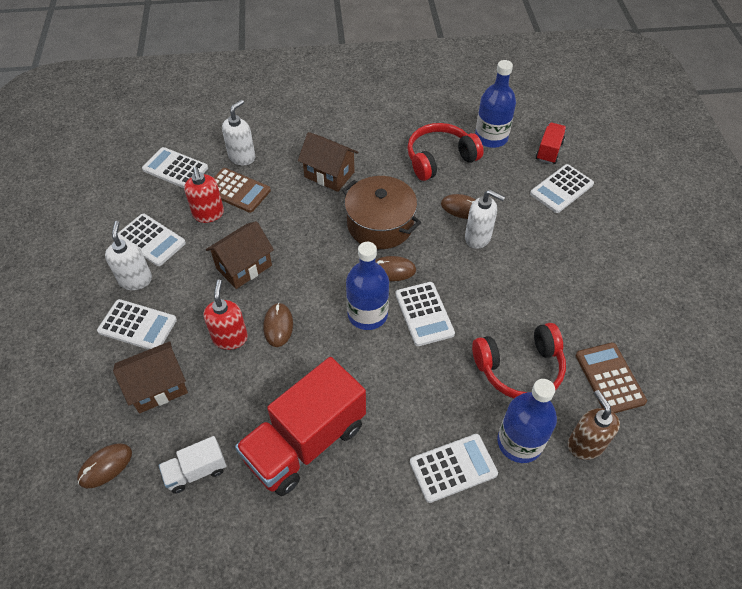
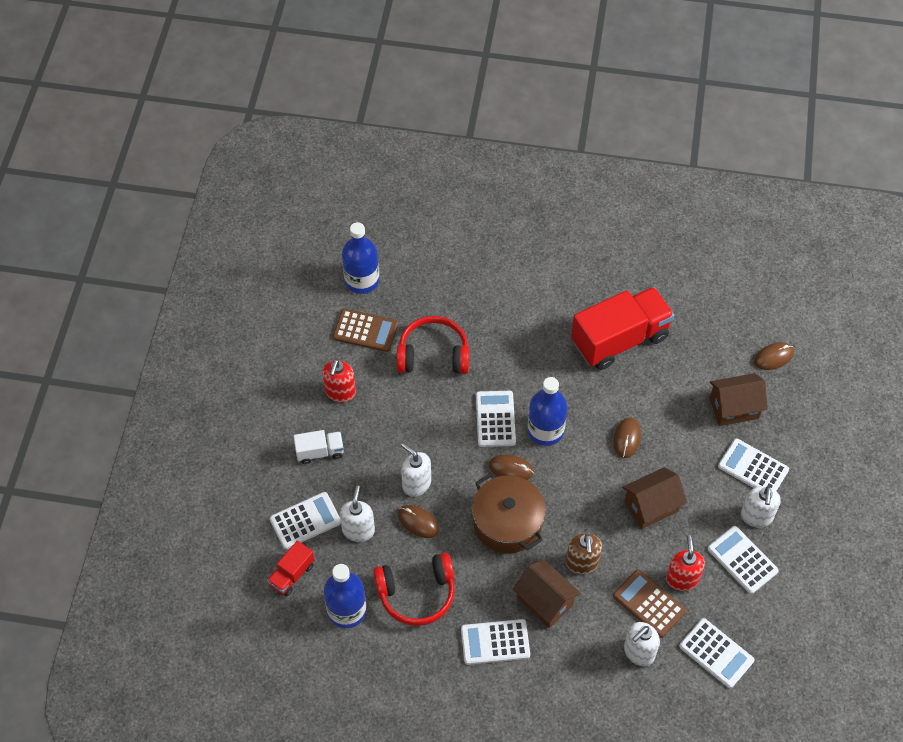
camera: 165 degrees left, 5 degrees up
white truck [159,436,226,494] -> white truck moved to [293,430,344,464]
red soap dispenser [204,280,248,350] -> red soap dispenser moved to [322,359,356,402]
white calculator [410,434,498,503] -> white calculator moved to [461,619,530,665]
blue bottle [497,379,557,463] -> blue bottle moved to [342,222,379,294]
brown soap dispenser [568,390,620,460] -> brown soap dispenser moved to [566,533,602,575]
brown calculator [576,342,647,413] -> brown calculator turned 75 degrees counterclockwise [333,309,398,352]
none -> white soap dispenser [340,485,375,542]

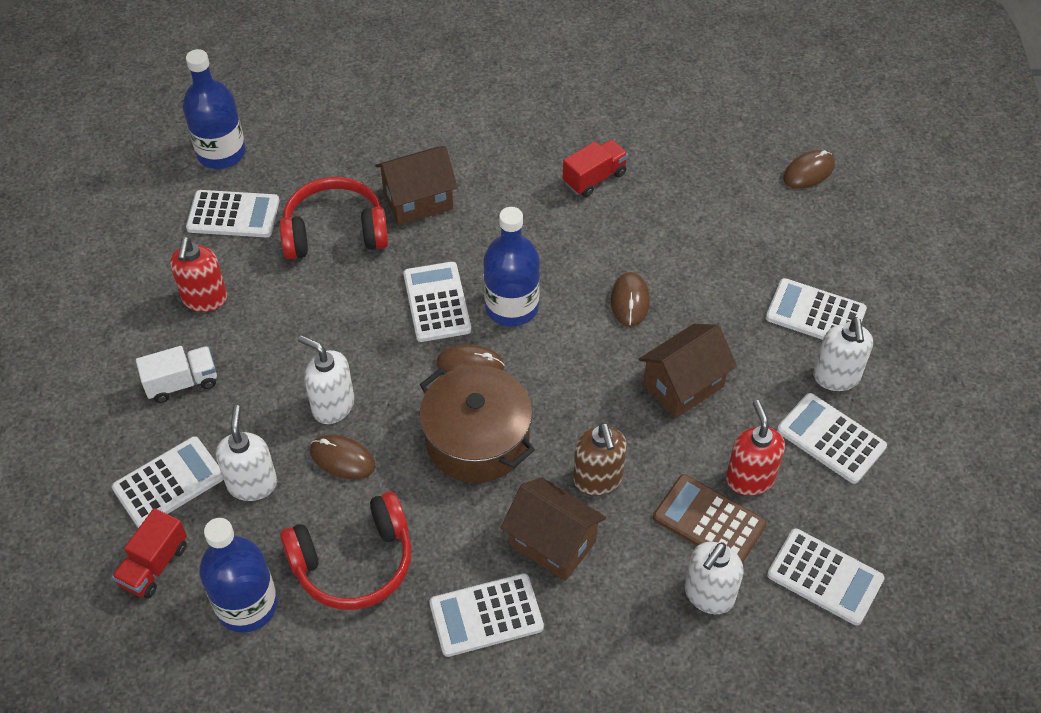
camera: 10 degrees left, 5 degrees down
brown calculator [333,309,398,352] -> white calculator [186,190,279,237]
red truck [571,287,674,370] -> red truck [563,140,628,197], size x0.48
brown house [710,373,768,426] -> brown house moved to [375,146,458,225]

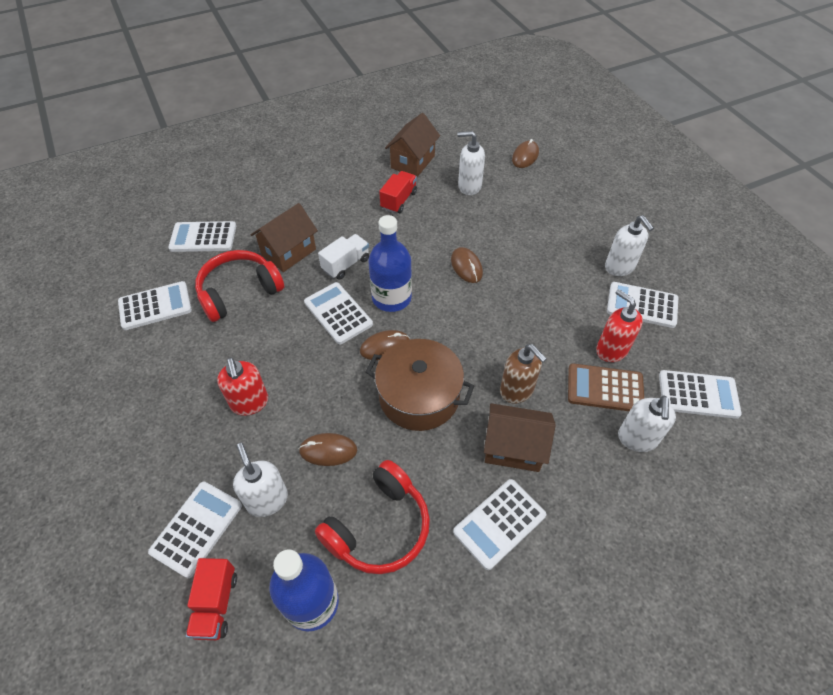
camera: 25 degrees left, 0 degrees up
white truck [136,346,217,403] -> white truck moved to [318,234,369,280]
red soap dispenser [170,237,227,312] -> red soap dispenser moved to [217,358,268,416]
blue bottle [183,49,246,169] -> none
white soap dispenser [298,335,354,424] -> white soap dispenser moved to [457,131,485,195]
brown house [639,324,737,418] -> brown house moved to [385,113,440,177]
white calculator [766,278,867,340] -> white calculator moved to [168,221,236,252]

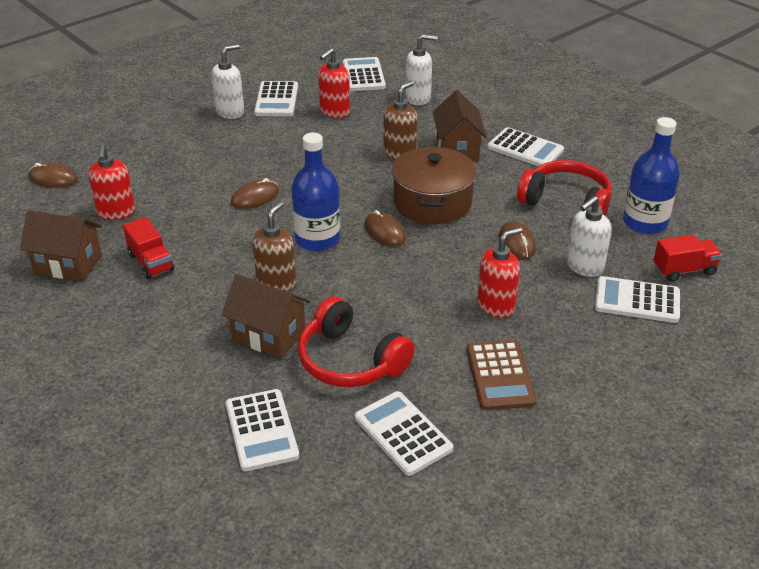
camera: 105 degrees left, 15 degrees down
white calculator [304,282,373,344] -> none
white truck [318,234,369,280] -> brown soap dispenser [252,201,296,292]
red truck [379,171,417,213] -> red truck turned 135 degrees counterclockwise [123,217,174,279]
white soap dispenser [457,131,485,195] -> red soap dispenser [88,144,135,220]
brown calculator [568,363,644,411] -> brown calculator moved to [467,340,536,410]

